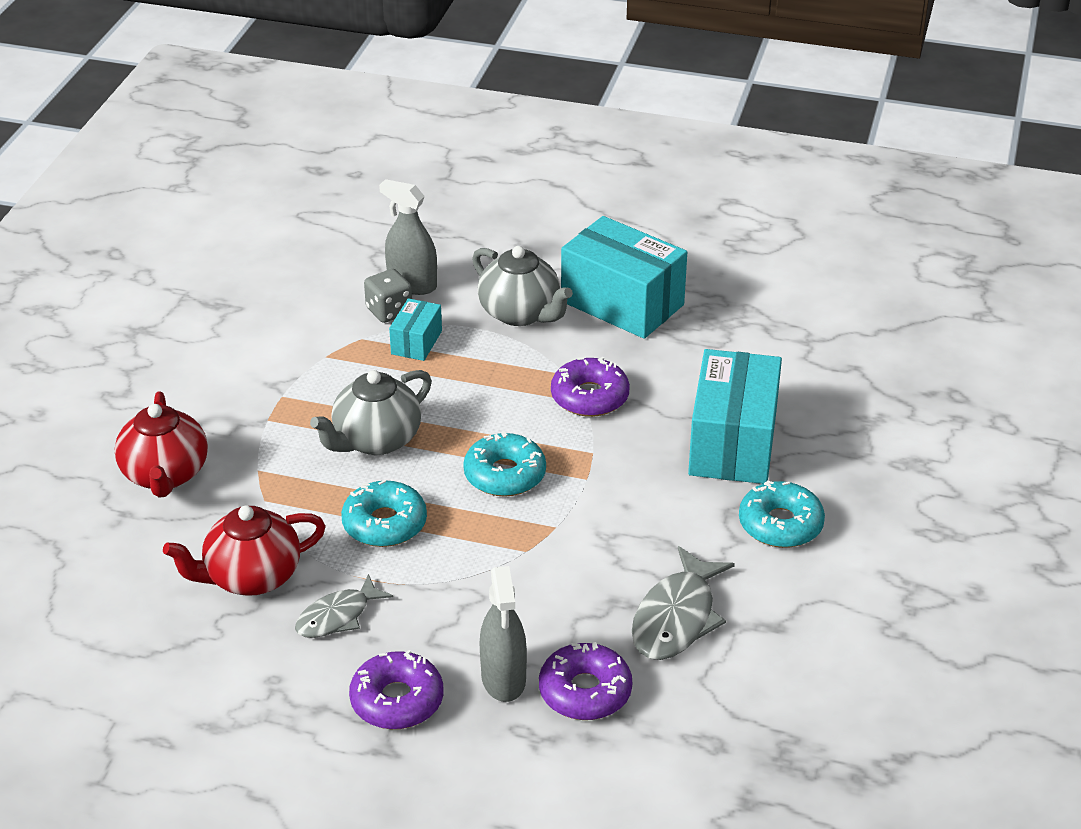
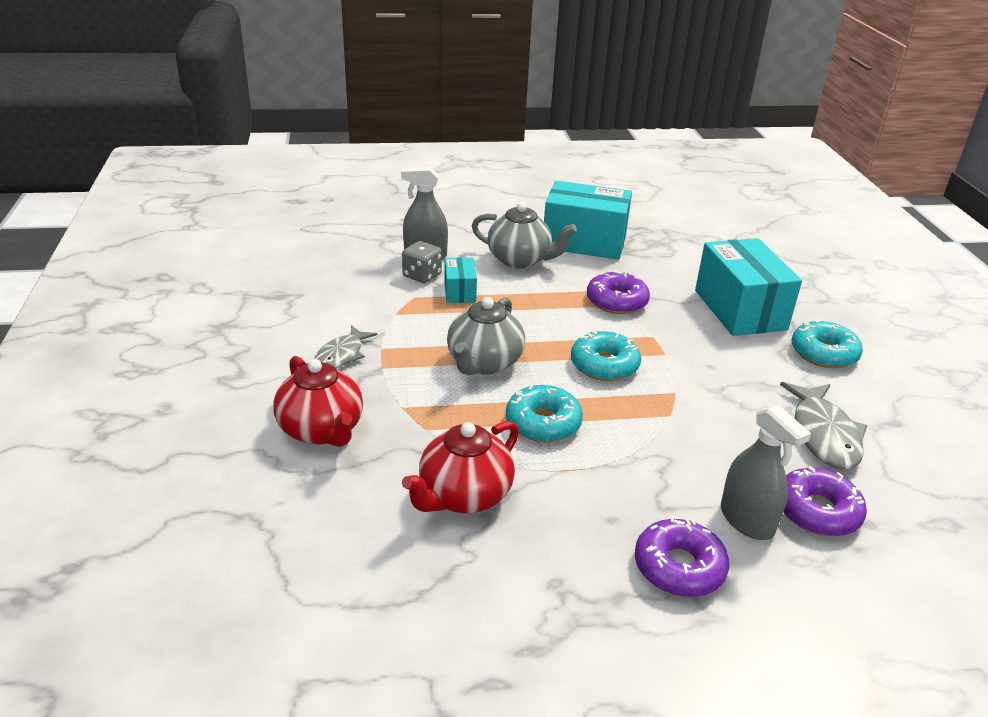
camera: 25 degrees left, 5 degrees down
grey fish [295,574,393,638] -> grey fish moved to [314,325,377,369]

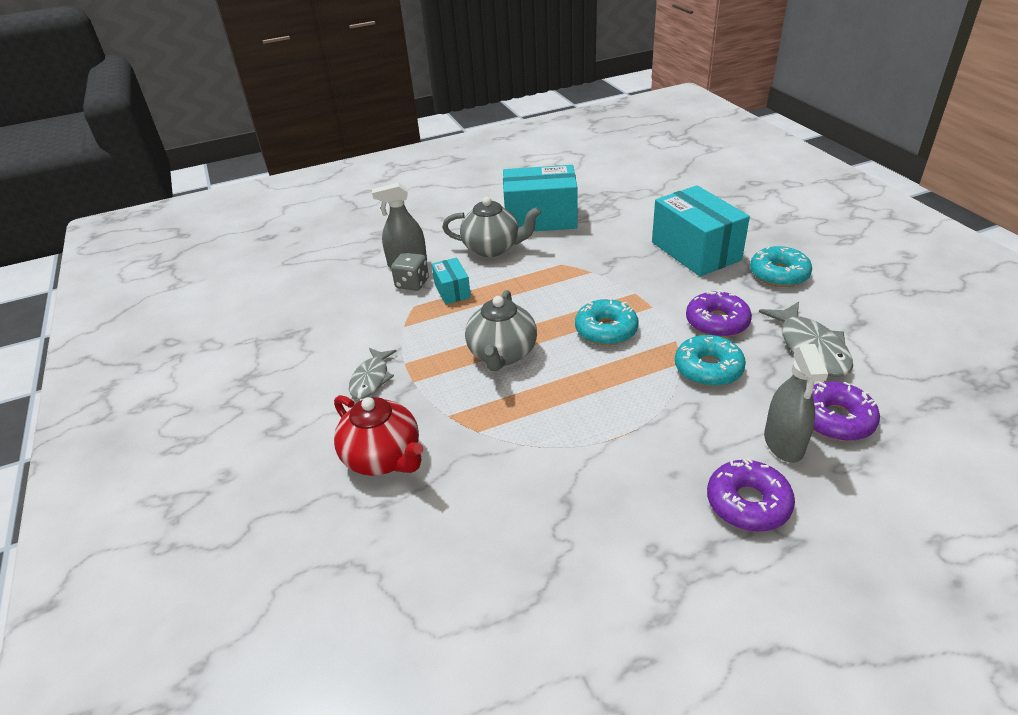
camera: 10 degrees left, 5 degrees up
red teapot [402,421,519,513] -> none
turquoise donut [506,385,583,442] -> turquoise donut moved to [675,335,746,387]
purple donut [587,270,650,314] -> purple donut moved to [686,290,752,337]
grey spray bottle [721,405,811,540] -> grey spray bottle turned 45 degrees clockwise [764,344,828,463]

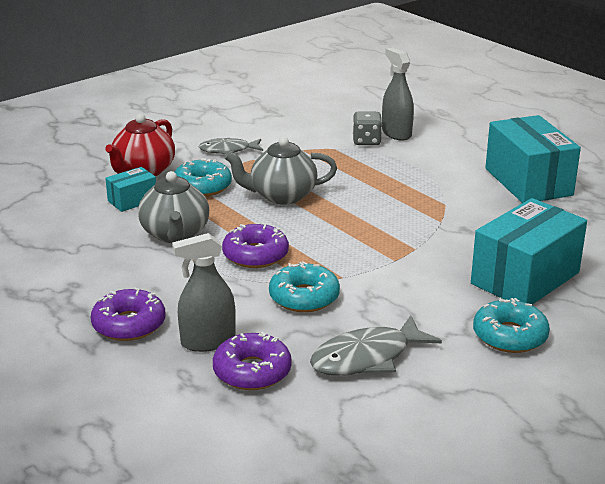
camera: 70 degrees right, 10 degrees down
turquoise box [432,258,471,304] -> turquoise box moved to [105,167,156,212]
grey teapot [442,197,541,257] -> grey teapot moved to [138,171,209,243]
turquoise donut [575,298,639,345] -> turquoise donut moved to [174,158,232,197]
purple donut [686,290,752,337] -> purple donut moved to [222,223,289,268]

